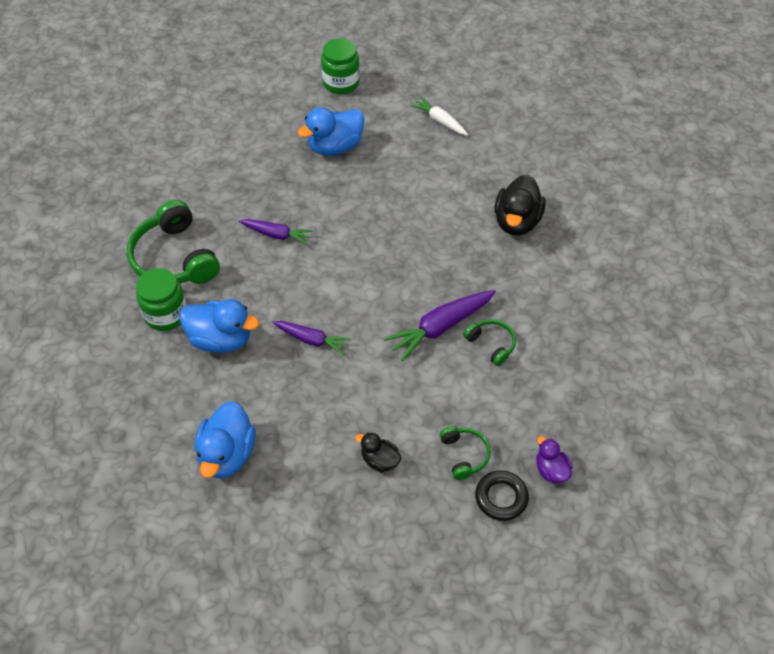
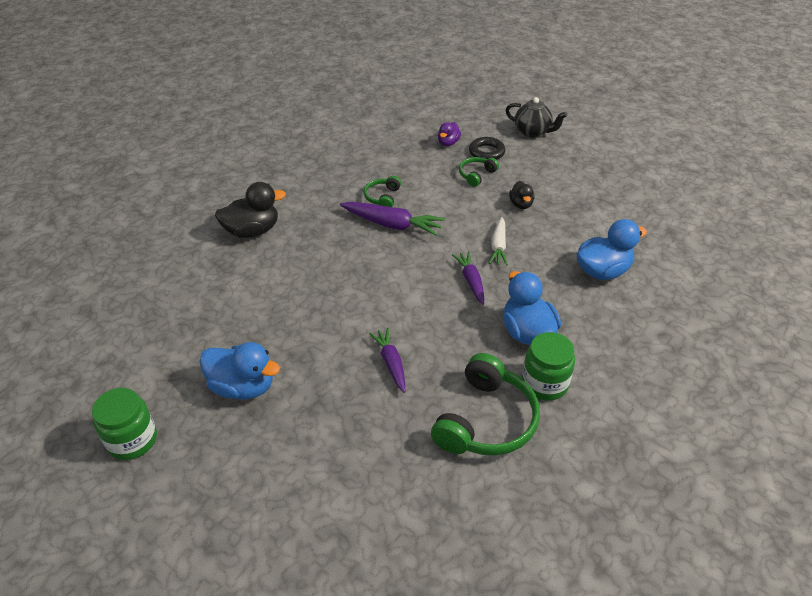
camera: 125 degrees left, 10 degrees down
white carrot [410,96,468,136] -> white carrot moved to [489,217,508,265]
none -> black teapot [506,97,567,138]

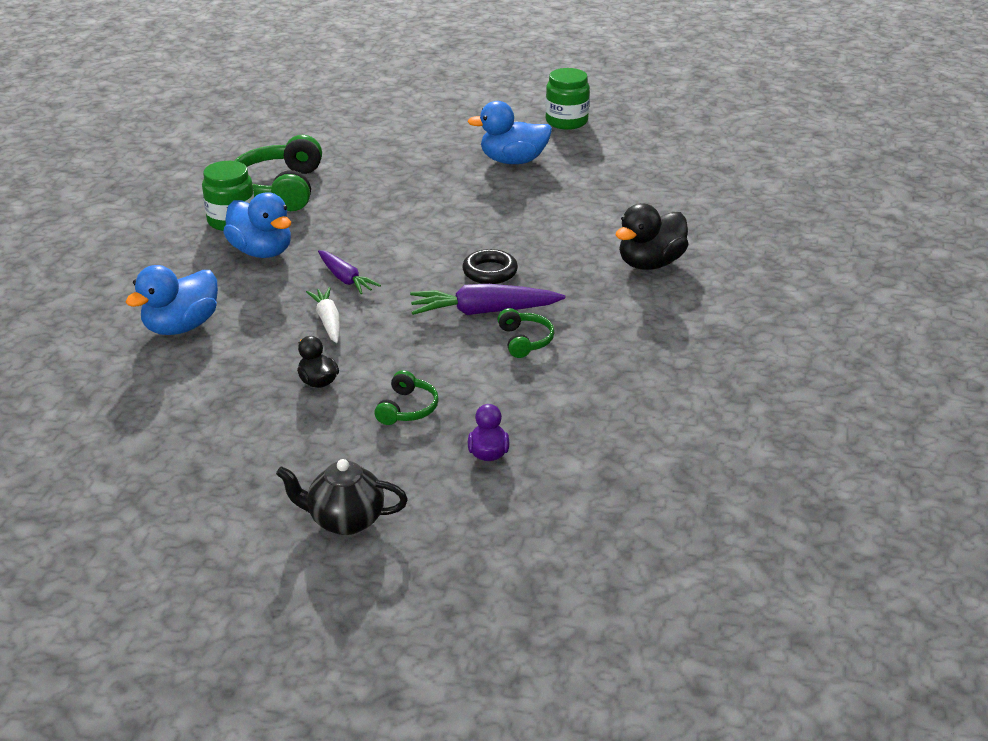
camera: 155 degrees right, 10 degrees down
purple carrot [369,328,405,393] -> none
black ring [469,137,505,160] -> black ring moved to [462,249,518,284]

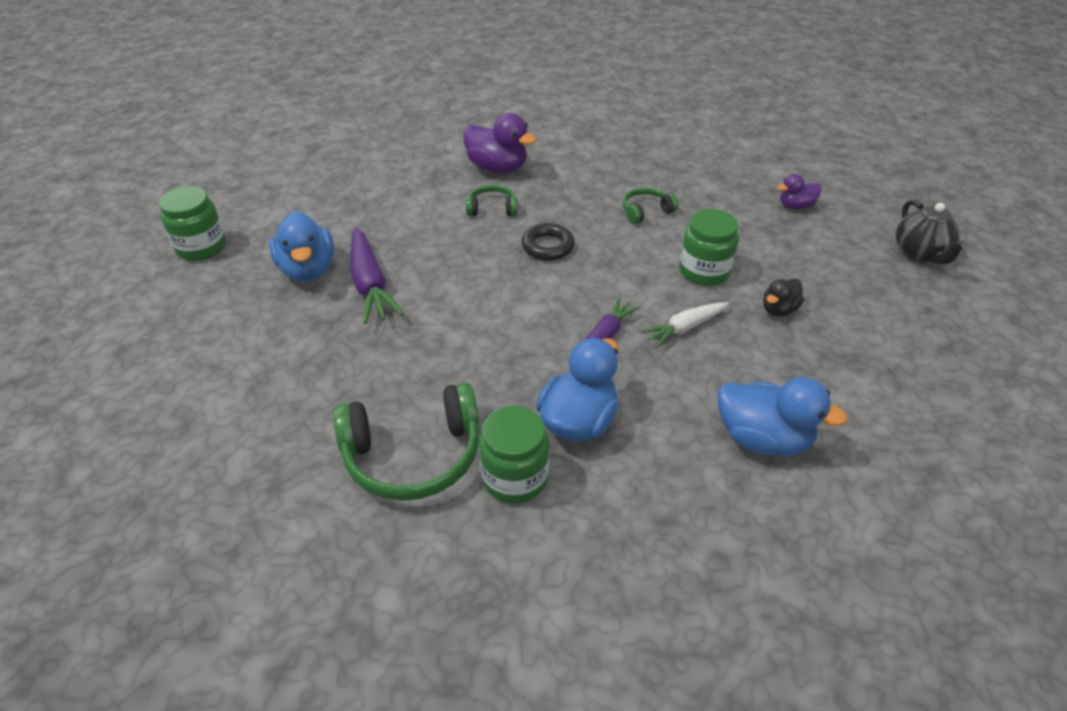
camera: 105 degrees left, 10 degrees up
green headphones [374,370,439,425] -> green headphones moved to [466,185,517,216]
purple carrot [410,284,565,315] -> purple carrot moved to [350,228,404,324]
black duck [616,203,689,270] -> purple duck [463,113,536,173]
none -> green jar [679,209,739,286]

